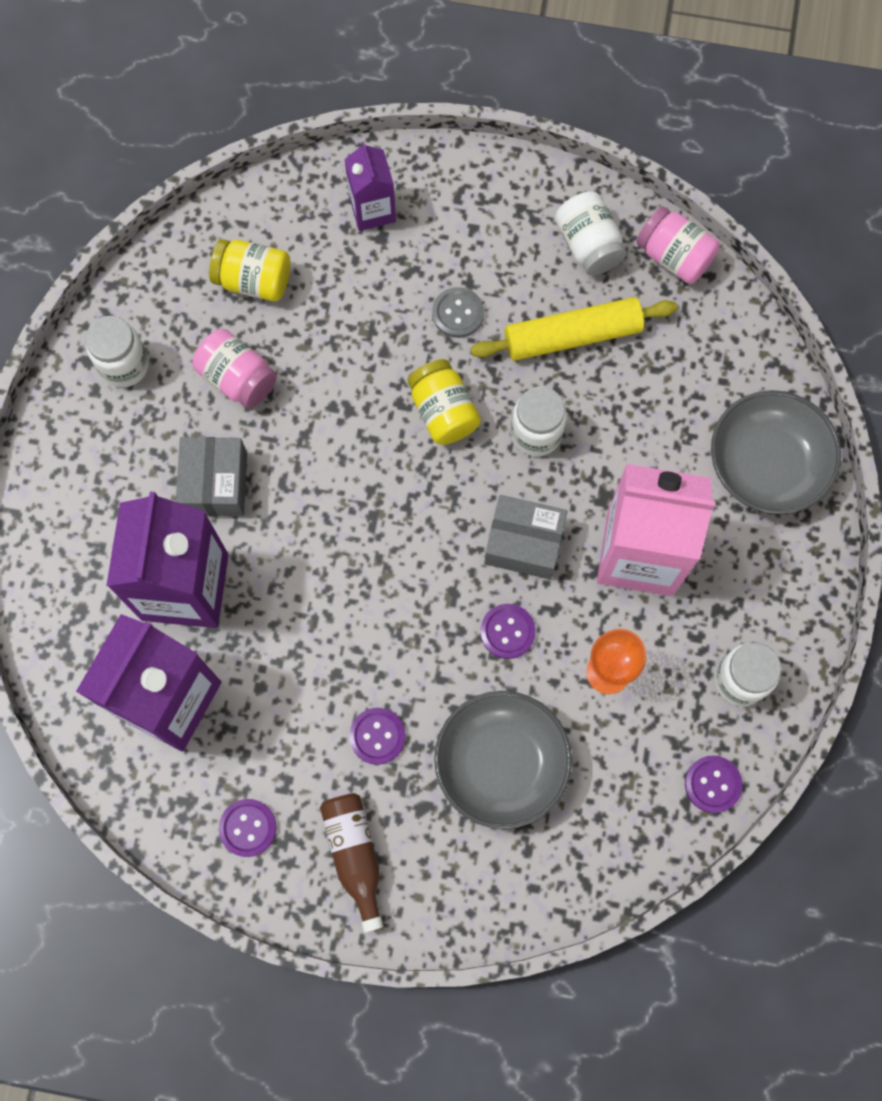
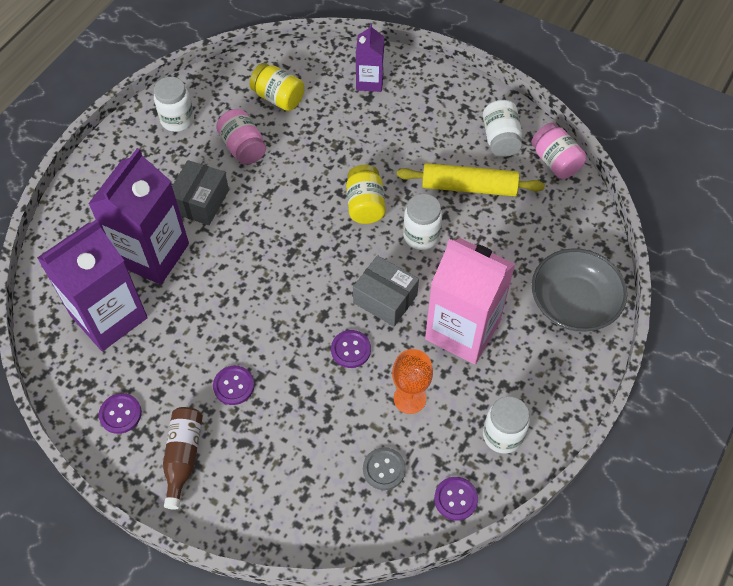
camera: 20 degrees right, 15 degrees down
grey button [432,287,484,338] -> grey button moved to [363,447,406,490]
grey bowl [434,691,572,829] -> none

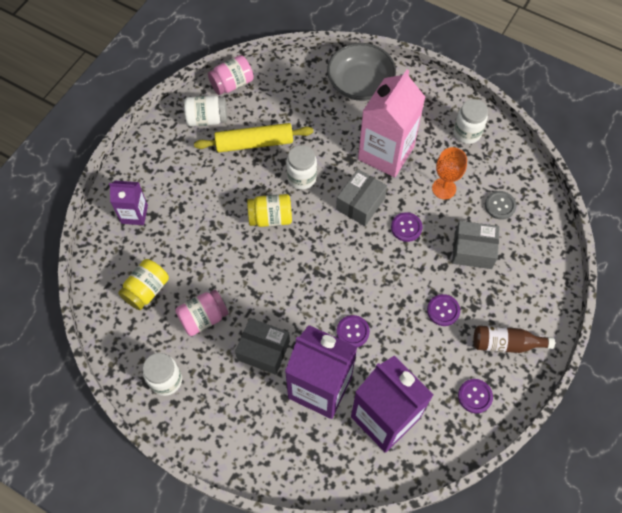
camera: 90 degrees left, 5 degrees up
yellow rolling pin [397,163,545,196] -> yellow rolling pin turned 75 degrees clockwise [194,123,313,152]
purple button [434,477,478,521] -> purple button moved to [337,315,370,347]
none -> grey box [452,221,500,269]

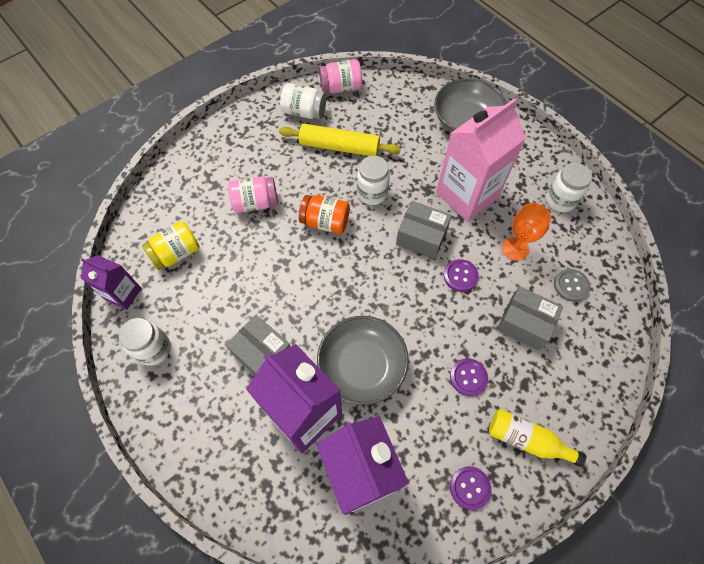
camera: 20 degrees right, 0 degrees up
purple carton [109,181,148,225] -> purple carton moved to [81,255,142,310]
pink jar [175,290,229,336] -> pink jar moved to [228,176,278,213]
yellow jar [247,194,292,227] -> orange jar [299,195,350,234]
grey box [336,169,387,226] -> grey box turned 60 degrees clockwise [396,201,452,259]
purple button [337,315,370,347] -> grey bowl [317,316,409,405]
brown bottle [474,326,555,353] -> yellow bottle [489,409,586,467]

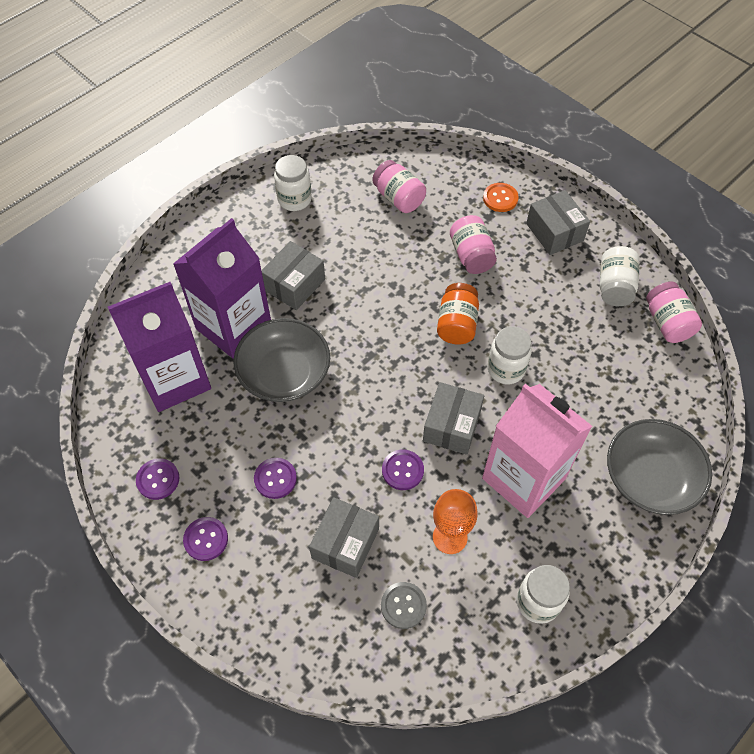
camera: 85 degrees right, 5 degrees down
purple carton [81,255,142,310] -> none
yellow jar [142,221,200,270] -> pink jar [372,160,426,213]
yellow rolling pin [279,124,401,156] -> none
yellow bottle [489,409,586,467] -> purple button [183,517,228,561]
none -> orange button [483,183,519,212]
none -> grey box [526,190,590,255]

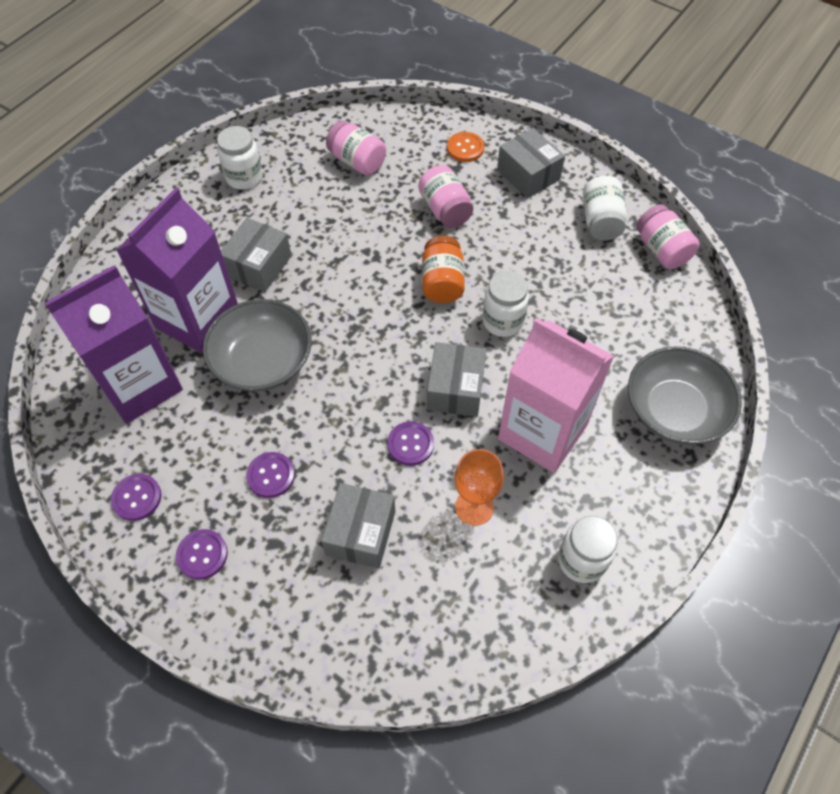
camera: 10 degrees left, 0 degrees up
grey button [381,582,427,629] -> none

